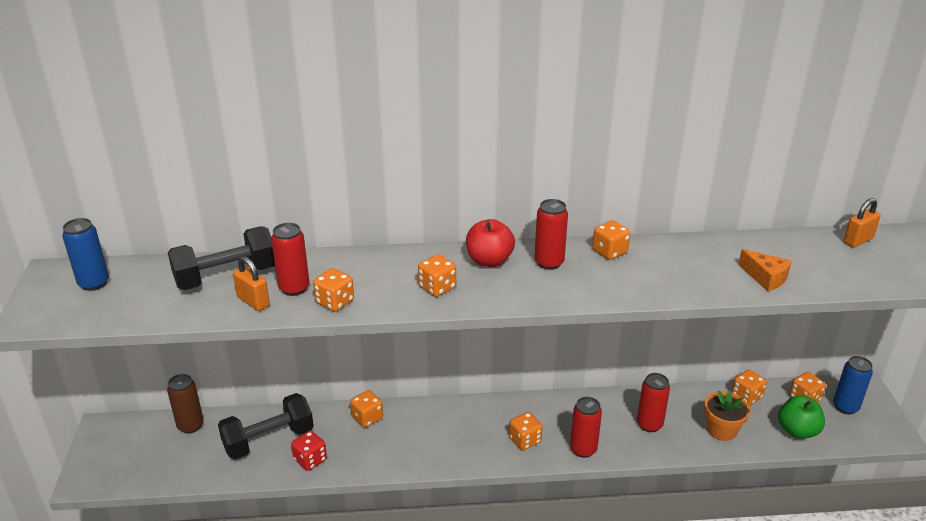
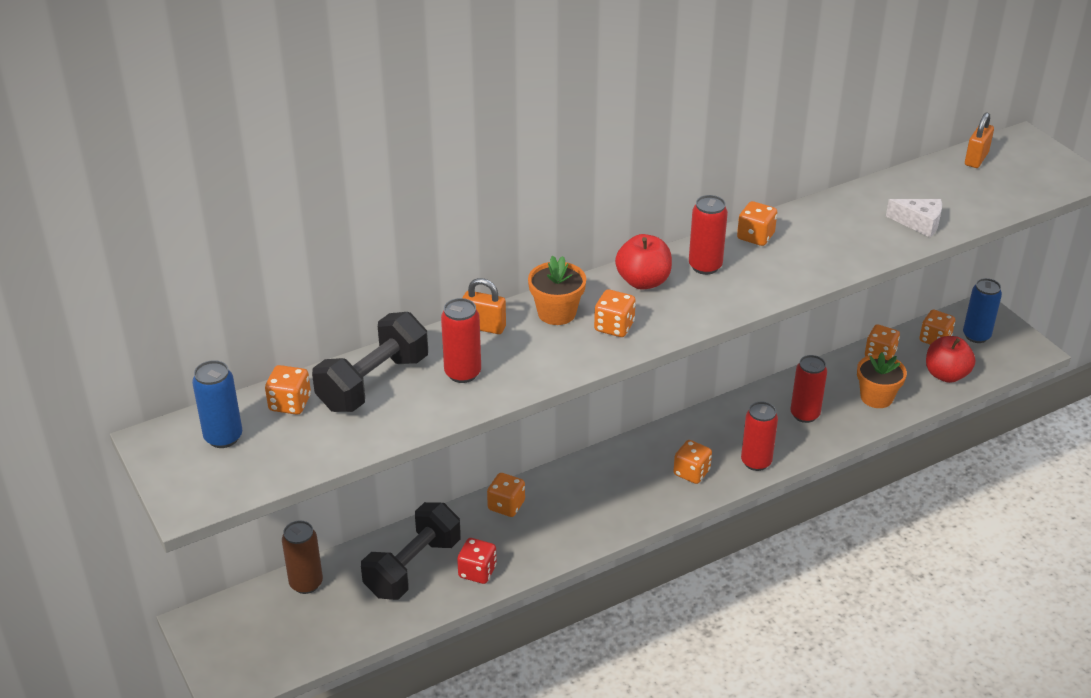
camera: 25 degrees left, 5 degrees up
orange padlock [233,256,270,311] -> orange padlock moved to [463,278,506,334]
orange dice [313,268,354,312] -> orange dice moved to [265,365,311,415]
orange cheese [738,249,792,291] -> white cheese [886,199,942,237]
green apple [778,396,825,439] -> red apple [926,336,975,383]
none -> orange flower pot [528,256,586,325]

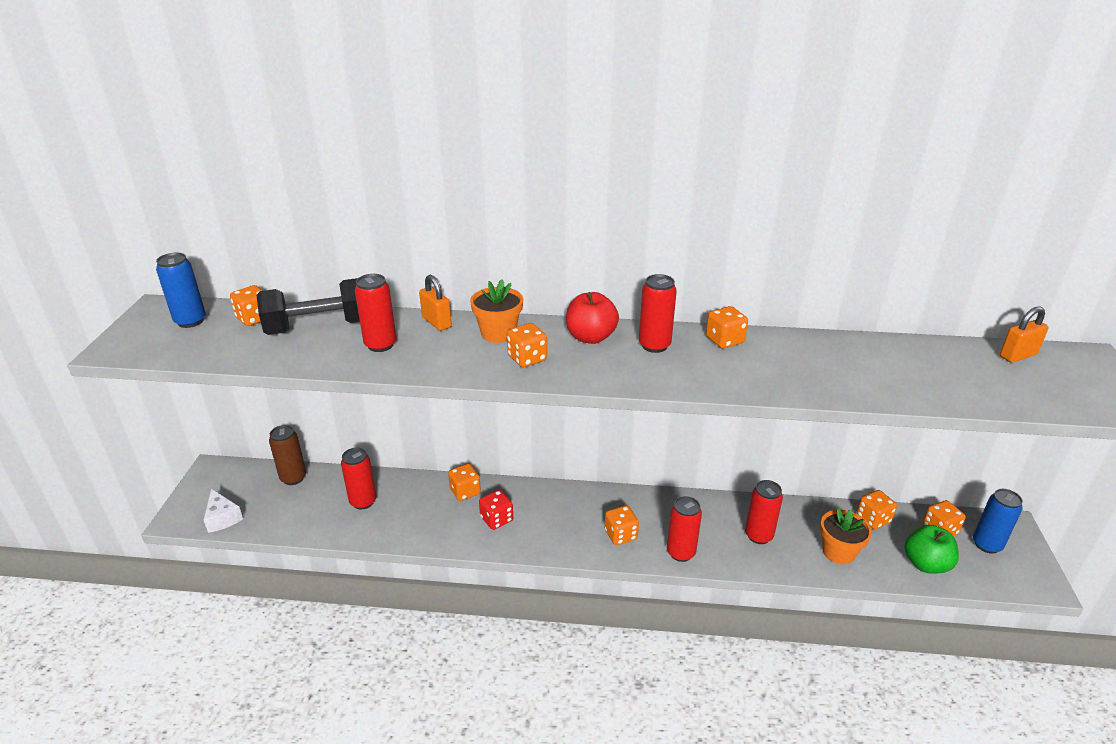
camera: 35 degrees right, 5 degrees down
black dumbbell [361,502,461,600] -> red can [341,448,377,509]
red dice [457,538,497,584] -> red dice moved to [479,490,513,530]
white cheese [886,199,942,237] -> white cheese moved to [204,489,243,533]
red apple [926,336,975,383] -> green apple [905,525,959,574]

